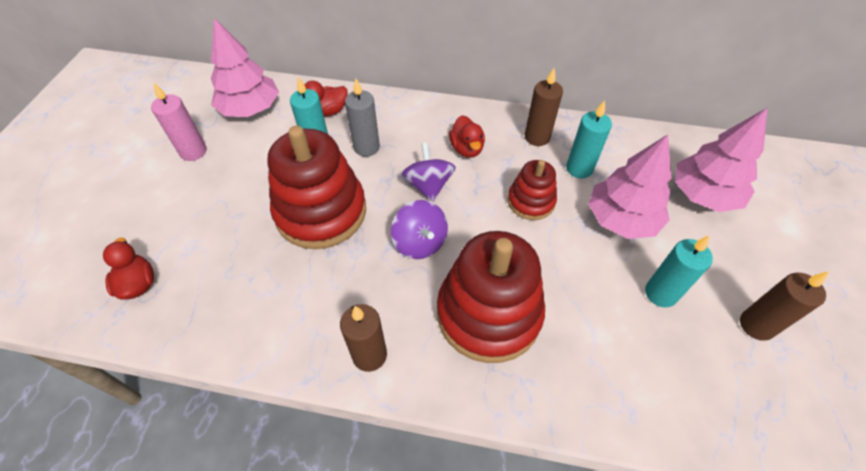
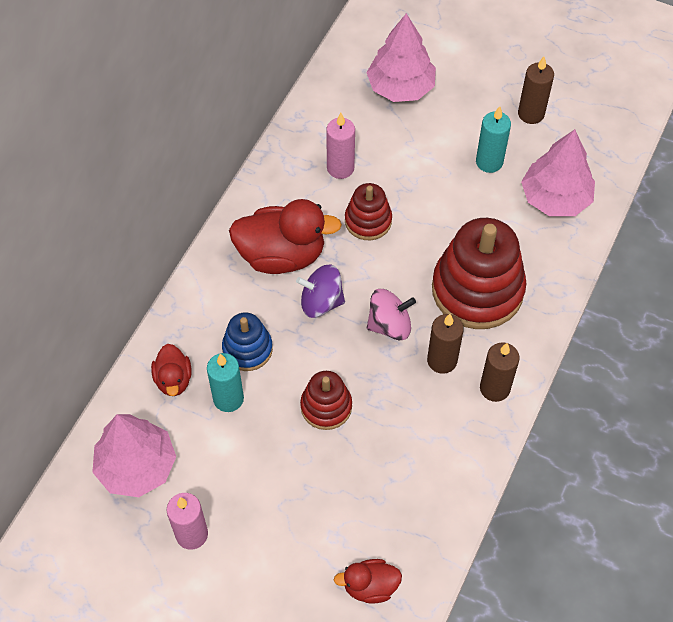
camera: 75 degrees left, 5 degrees up
red stacking toy [267,126,366,249] -> red stacking toy [300,371,352,430], size x0.53
grey candle [345,79,380,157] -> blue stacking toy [222,312,273,371]
purple spinning top [391,200,448,259] -> pink spinning top [367,289,416,340]
red duck [449,115,485,158] -> red duck [229,199,342,274], size x1.87
brown candle [525,68,563,146] -> brown candle moved to [427,314,464,374]
turquoise candle [566,100,612,179] -> pink candle [326,113,355,179]
pink tree [588,134,671,239] -> pink tree moved to [521,129,595,216]

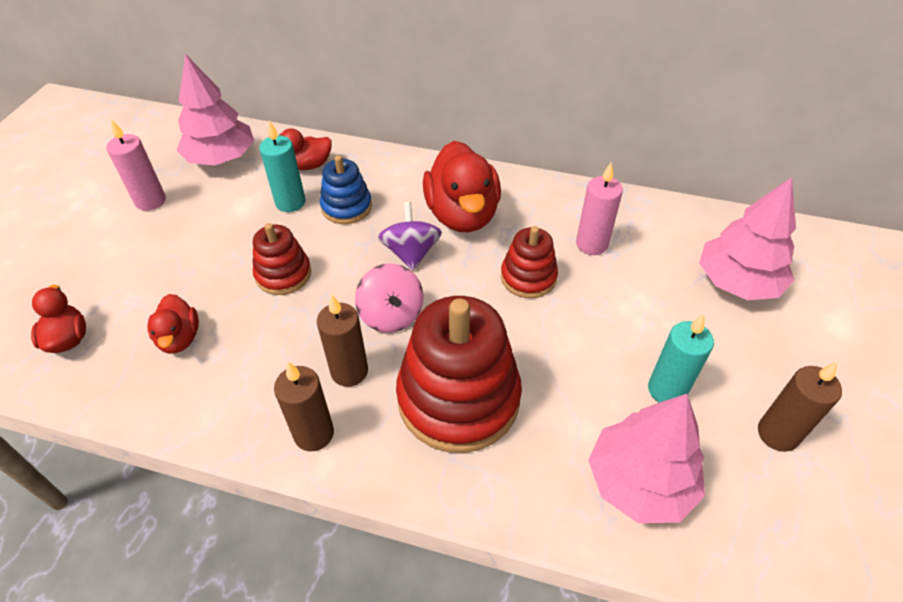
camera: 80 degrees right, 10 degrees down
none -> red duck [147,294,199,354]

